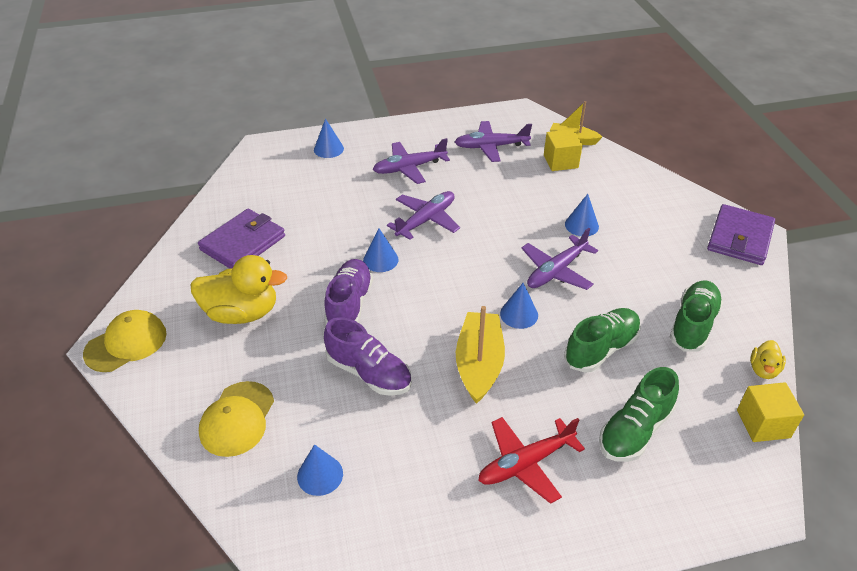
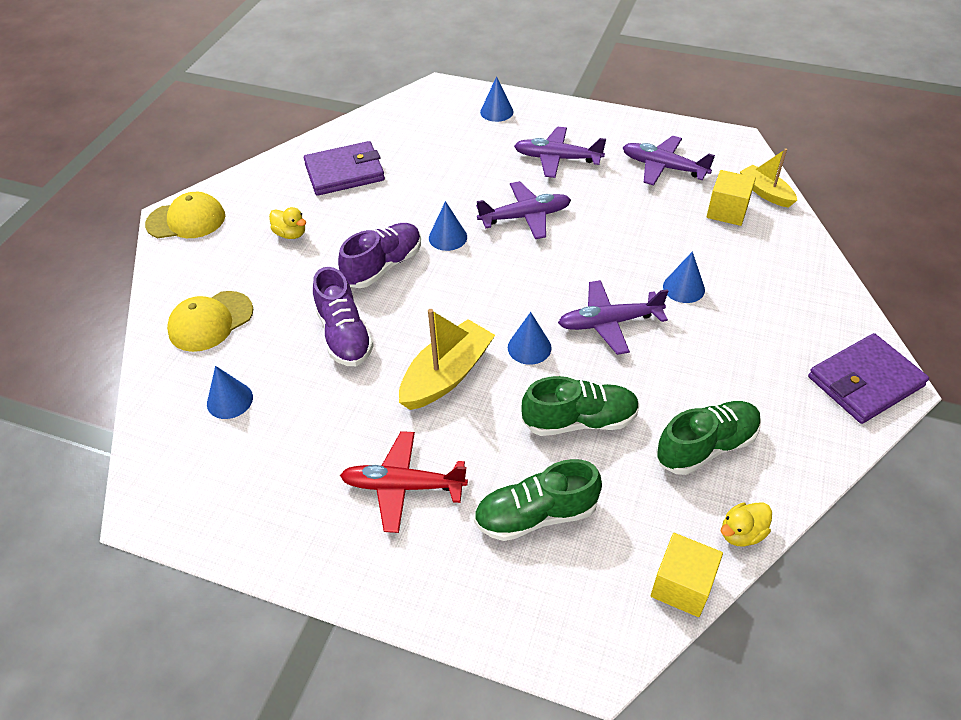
camera: 35 degrees right, 5 degrees up
yellow duck [191,255,287,324] -> yellow duck [269,207,306,239], size x0.49

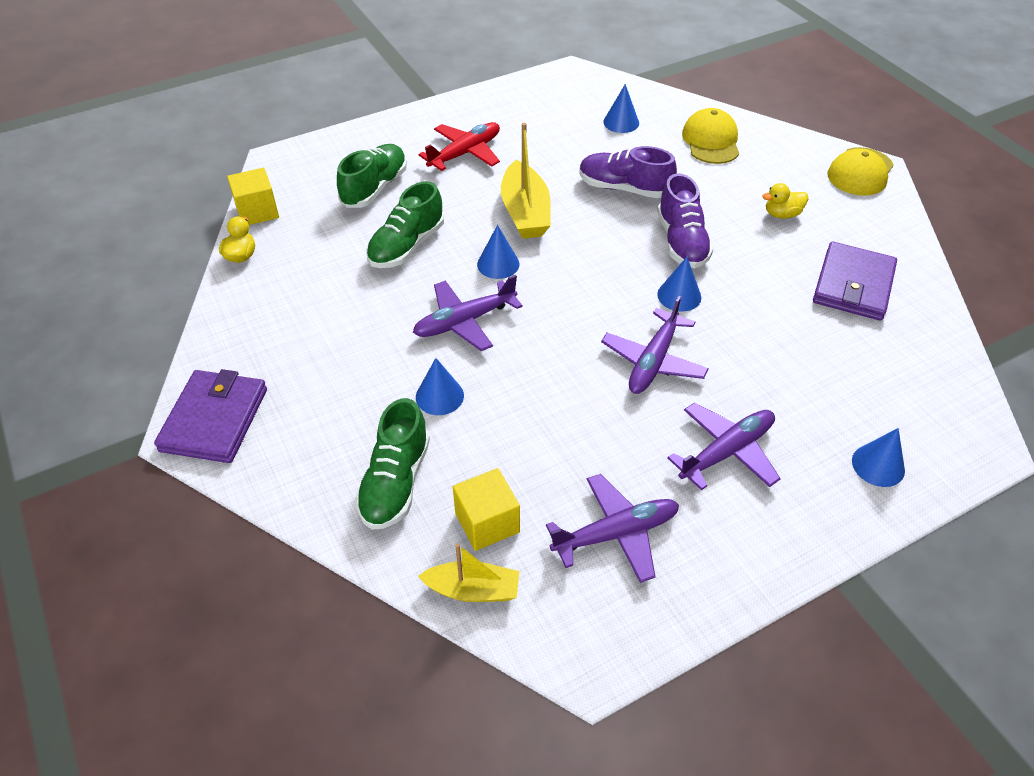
camera: 130 degrees right, 0 degrees up
purple plane [558,280,668,355] -> purple plane turned 150 degrees counterclockwise [413,275,523,351]
green shoe [656,401,761,475] -> green shoe moved to [355,398,430,530]

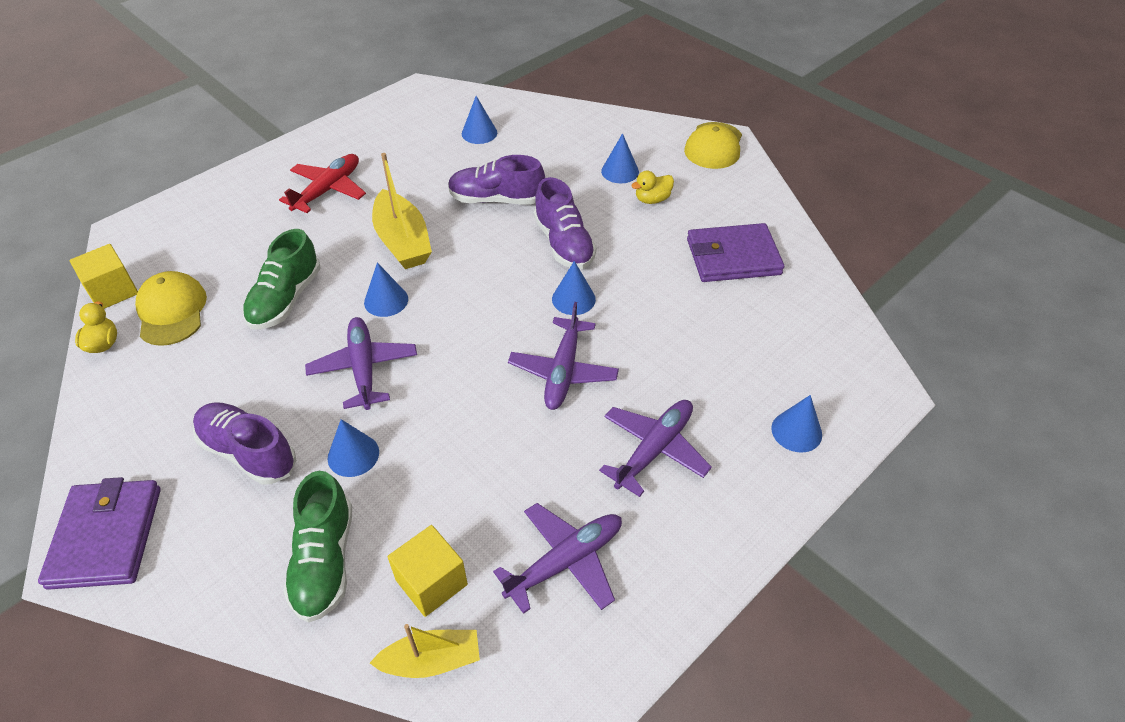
camera: 15 degrees left, 0 degrees up
green shoe [337,144,407,208] -> none
purple plane [413,275,523,351] -> purple plane turned 120 degrees clockwise [305,317,417,410]
yellow cap [682,108,739,164] -> yellow cap moved to [135,271,207,346]
purple wallet [813,242,897,321] -> purple wallet turned 75 degrees clockwise [687,223,784,282]
none -> purple shoe [193,402,296,484]
none -> blue cone [601,133,639,183]

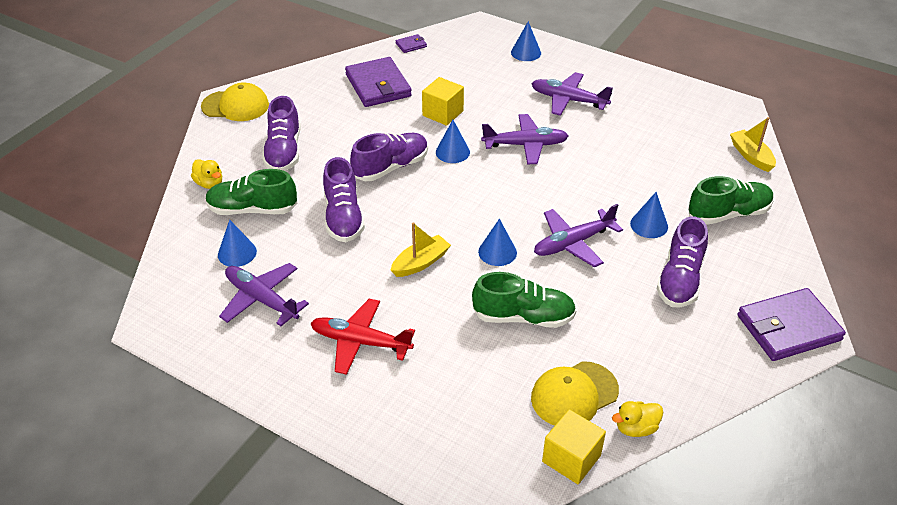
camera: 105 degrees left, 5 degrees down
yellow boat [372,153,432,269] -> yellow boat [390,222,451,277], size x0.64
yellow cube [388,525,468,617] -> yellow cube moved to [422,77,464,126]
purple plane [493,503,622,614] -> purple plane moved to [219,263,309,326]
blue cone [601,133,639,183] -> purple shoe [262,96,300,171]
yellow duck [631,170,674,204] -> yellow duck moved to [191,159,222,189]
none -> green shoe [205,169,297,215]
none -> purple wallet [396,34,427,53]

